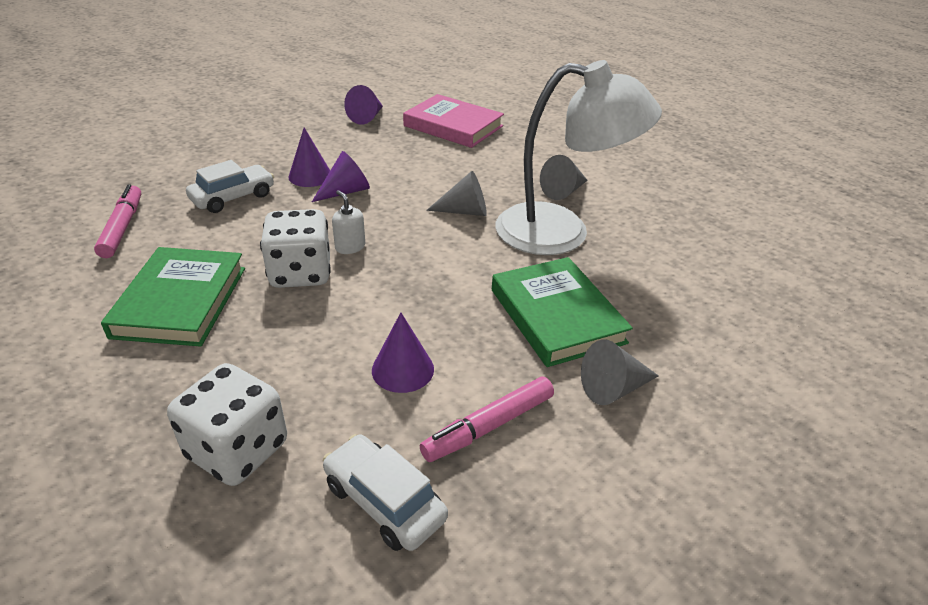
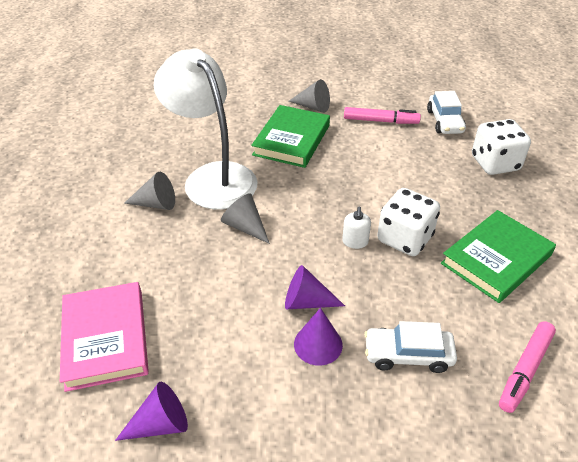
camera: 135 degrees left, 5 degrees up
purple cone [372,312,434,393] -> none

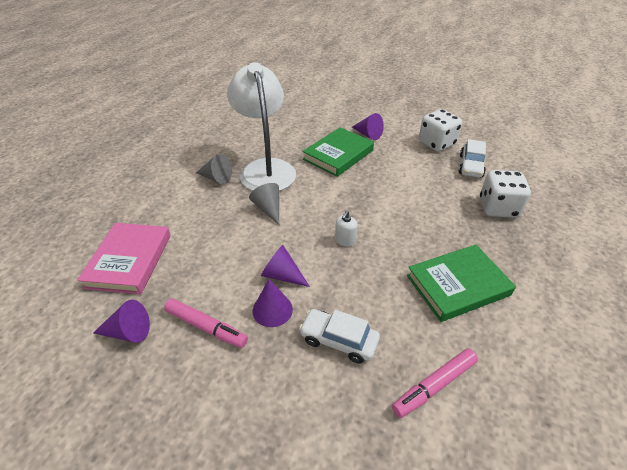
camera: 20 degrees right, 0 degrees up
grey cone [289,79,330,113] -> purple cone [352,113,384,140]
pink marker [344,107,421,124] -> pink marker moved to [164,298,248,348]
white dice [377,188,440,256] -> white dice moved to [419,109,462,152]

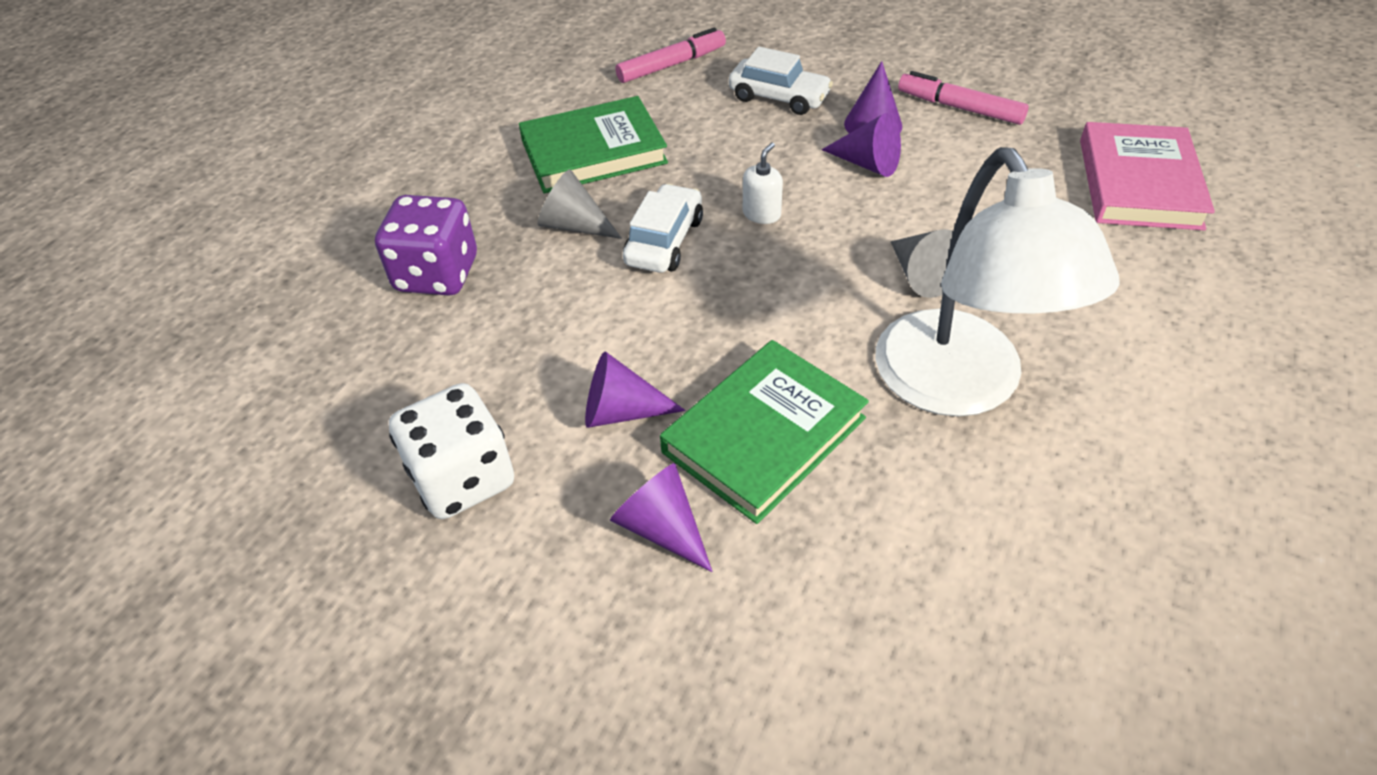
camera: 175 degrees left, 5 degrees up
purple cone [93,300,150,343] -> purple cone moved to [585,351,686,428]
grey cone [196,154,232,184] -> grey cone moved to [537,169,622,239]
white car [459,139,486,178] -> white car moved to [623,184,703,273]
white dice [480,170,531,218] -> purple dice [375,195,477,295]

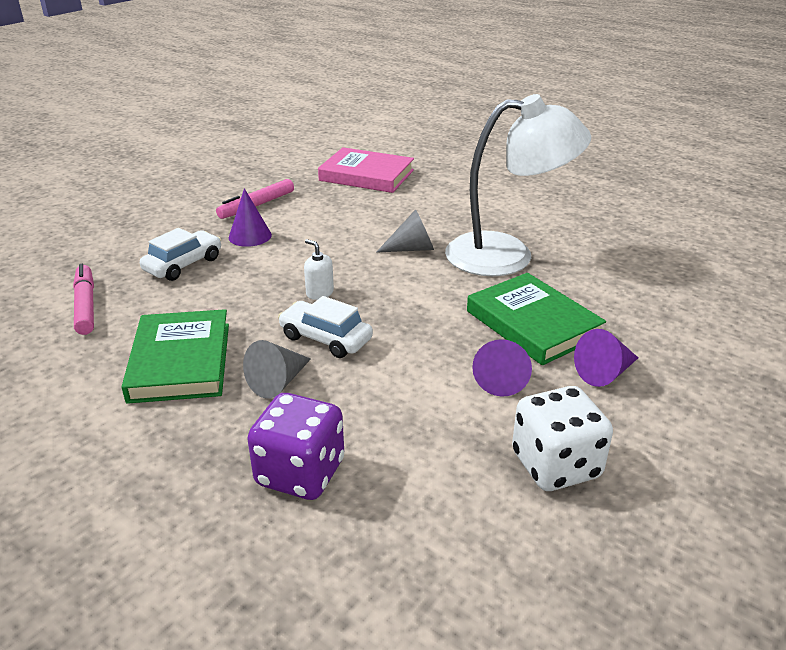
camera: 80 degrees left, 15 degrees down
purple cone [821,113,901,177] -> none

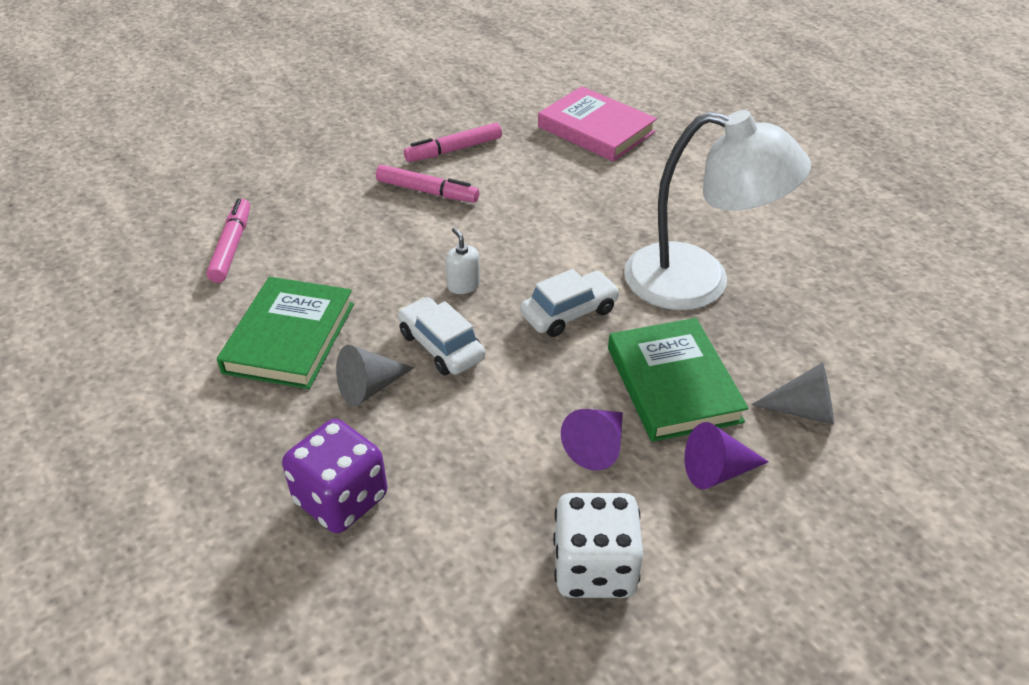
camera: 20 degrees right, 10 degrees up
white car [140,228,221,281] -> white car moved to [520,269,620,337]
purple cone [229,188,272,247] -> pink marker [376,165,479,203]
grey cone [376,209,434,253] -> grey cone moved to [751,362,834,425]

